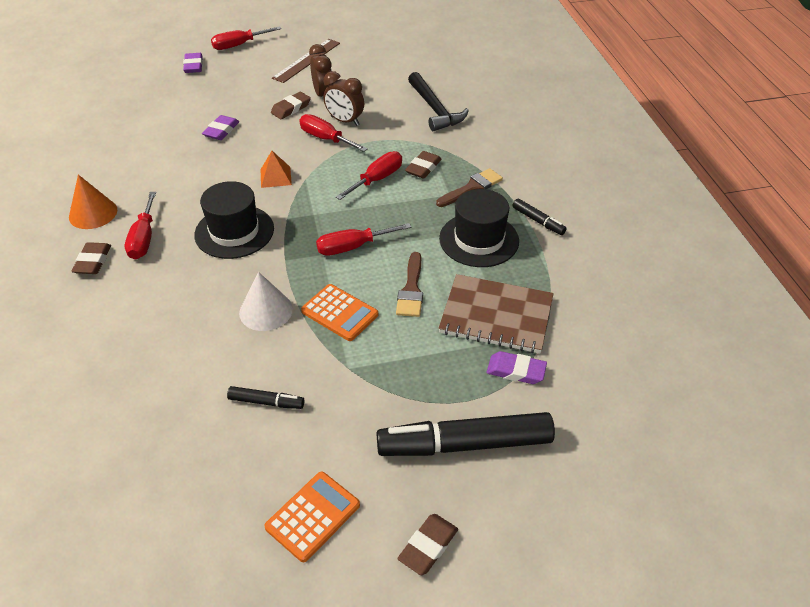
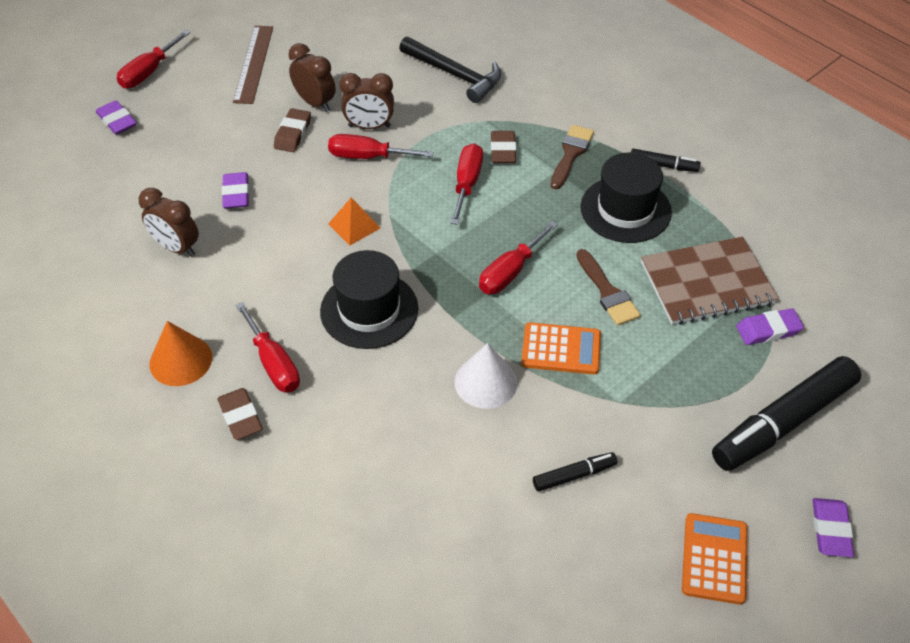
camera: 30 degrees left, 5 degrees up
brown eraser [397,514,458,575] -> purple eraser [813,498,854,557]
none -> brown clock [139,188,199,257]

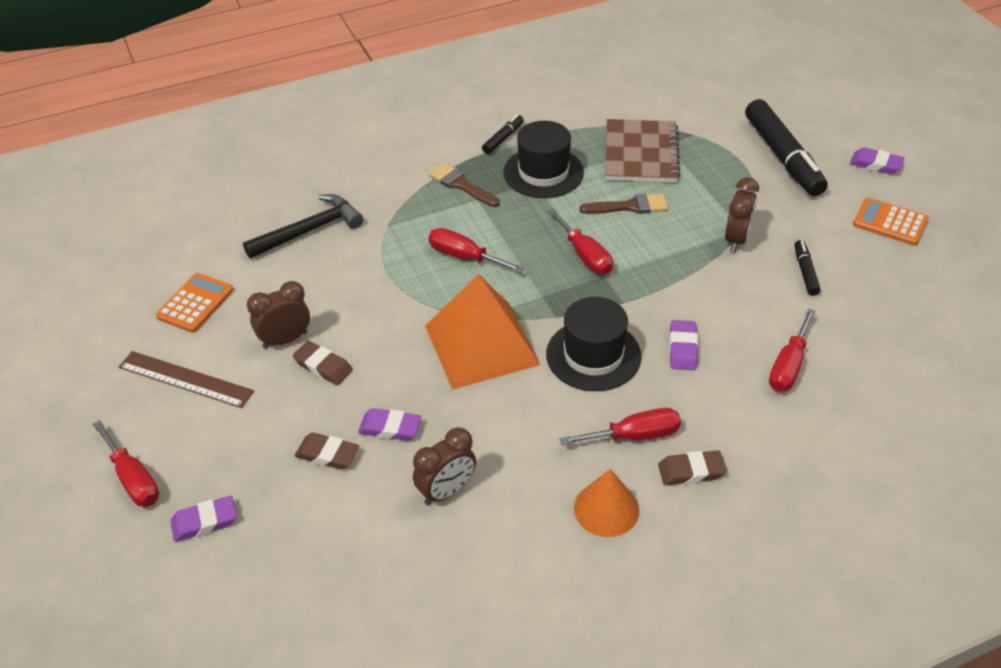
camera: 70 degrees left, 5 degrees down
red screwdriver [328,134,434,159] -> red screwdriver moved to [769,309,816,392]
orange pyramid [328,197,380,245] -> orange pyramid [425,274,540,390], size x2.36
brown clock [339,73,394,129] -> brown clock moved to [725,177,759,252]
white cone [454,343,518,409] -> none
brown eraser [491,131,516,164] -> brown eraser moved to [295,432,359,470]
orange calculator [521,322,601,375] -> orange calculator moved to [156,273,233,333]
purple eraser [736,308,804,345] -> purple eraser moved to [669,320,698,370]

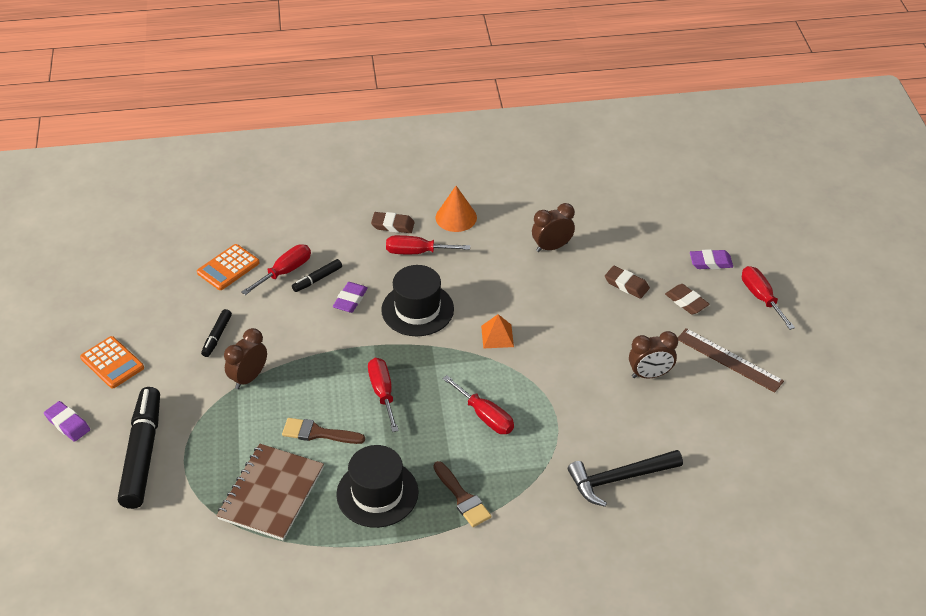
camera: 165 degrees left, 0 degrees up
orange calculator [156,273,233,333] -> orange calculator moved to [197,244,260,290]
brown eraser [293,341,353,385] -> brown eraser moved to [665,284,710,315]
purple eraser [358,408,421,441] -> none
orange pyramid [425,274,540,390] -> orange pyramid [481,314,514,349], size x0.42
black marker [482,114,524,154] -> black marker moved to [292,259,342,292]

